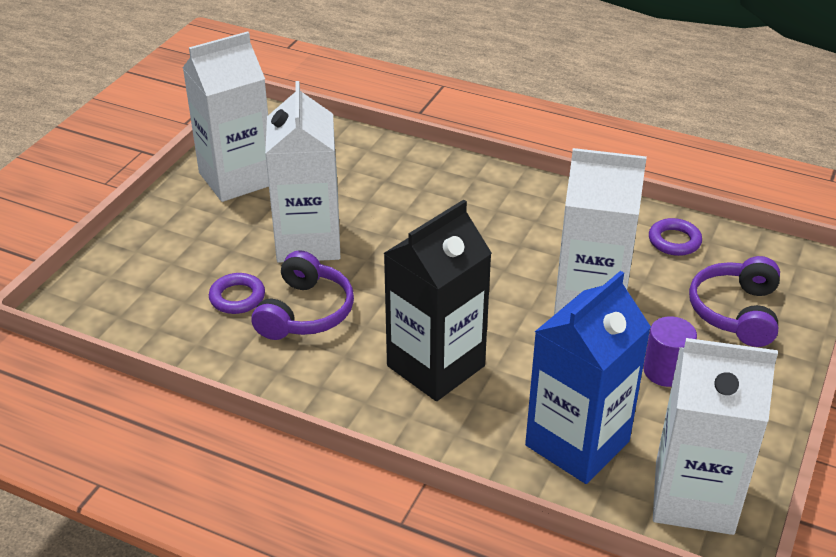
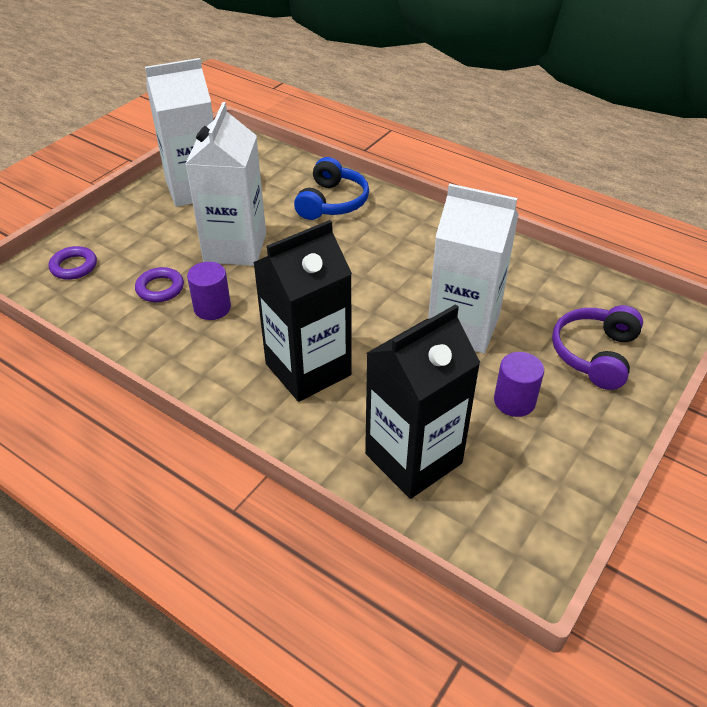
camera: 10 degrees right, 5 degrees up
purple headphones [251,250,354,340] -> purple cylinder [187,262,231,320]
blue carton [525,271,651,484] -> black carton [365,304,480,499]
purple ring [649,218,702,256] -> purple ring moved to [49,246,97,280]
white carton [653,338,778,535] -> none
none -> blue headphones [294,157,369,220]

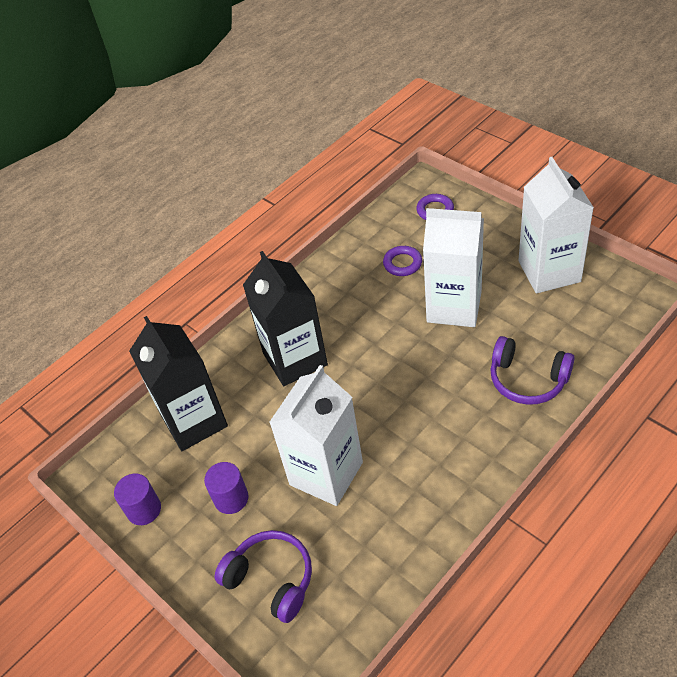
camera: 105 degrees right, 5 degrees up
purple cylinder [187,262,231,320] -> purple cylinder moved to [114,474,161,525]
blue headphones [294,157,369,220] -> purple headphones [490,336,575,405]

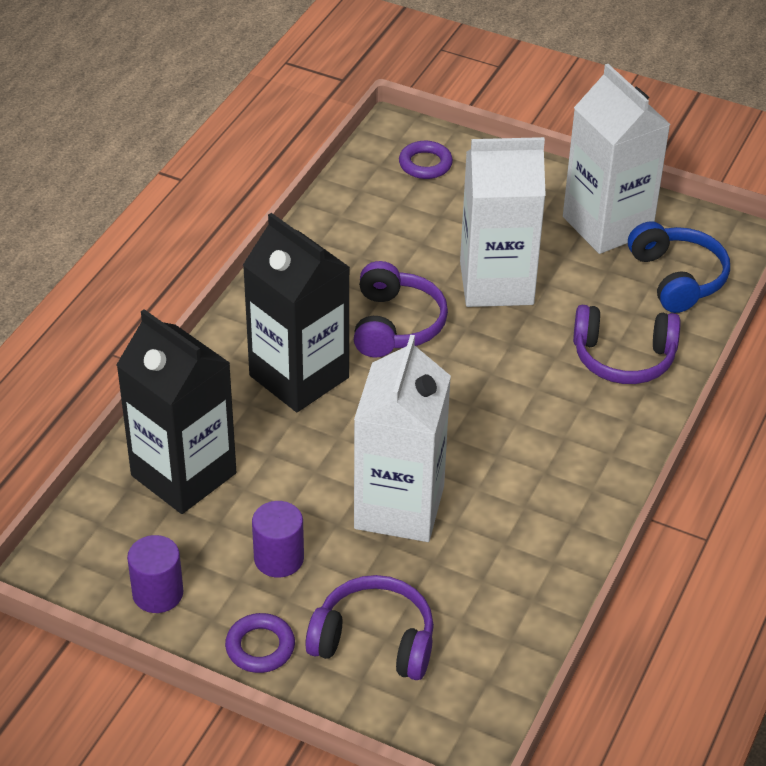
camera: 25 degrees left, 5 degrees down
purple ring [383,246,422,276] -> purple ring moved to [225,613,295,673]
none -> purple headphones [354,261,448,357]
none -> blue headphones [628,221,730,313]

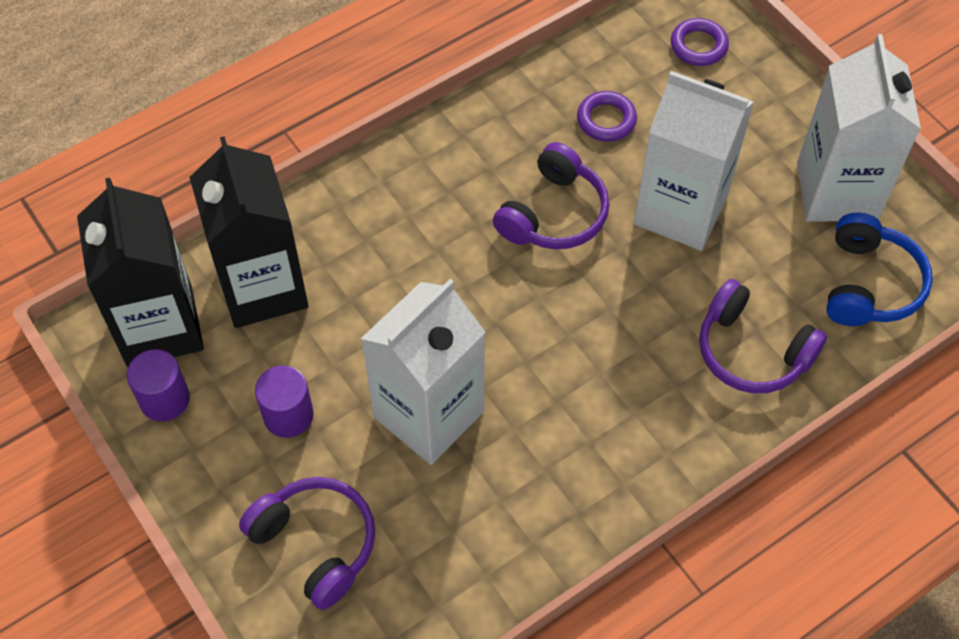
camera: 30 degrees right, 15 degrees up
purple ring [225,613,295,673] -> purple ring moved to [577,91,637,142]
black carton [243,213,350,412] -> black carton moved to [77,178,204,367]

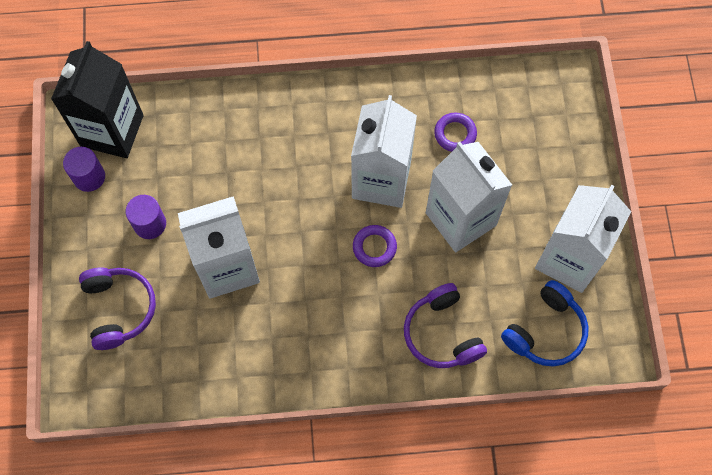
camera: 30 degrees right, 10 degrees up
black carton [190,136,308,328] -> none
purple headphones [493,142,609,249] -> white carton [351,95,417,208]
purple ring [671,18,729,66] -> purple ring moved to [353,225,397,267]

